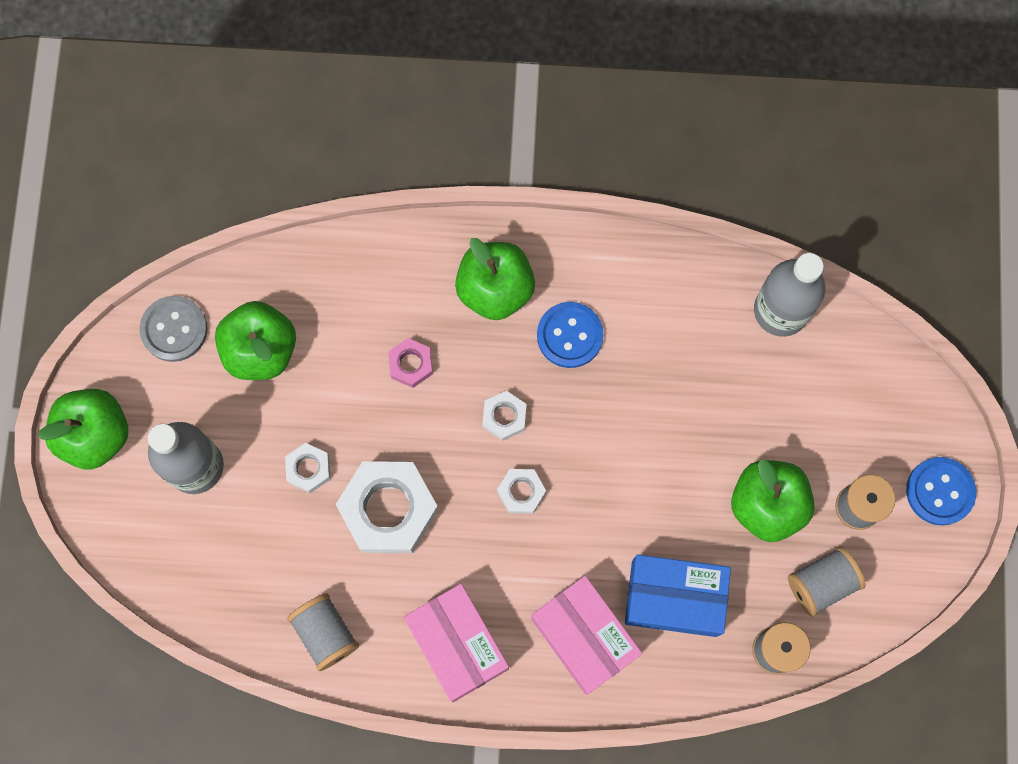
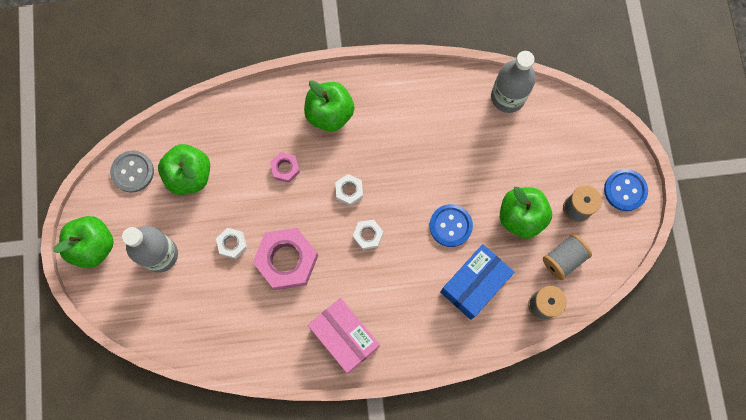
camera: 10 degrees left, 0 degrees up
grey spool [287,593,359,671] -> none
white nut [335,461,439,553] -> pink nut [253,228,318,290]
pink box [531,576,642,695] -> none
blue button [537,302,604,368] -> blue button moved to [430,204,473,247]
blue box [625,554,731,637] -> blue box turned 45 degrees counterclockwise [440,244,515,320]

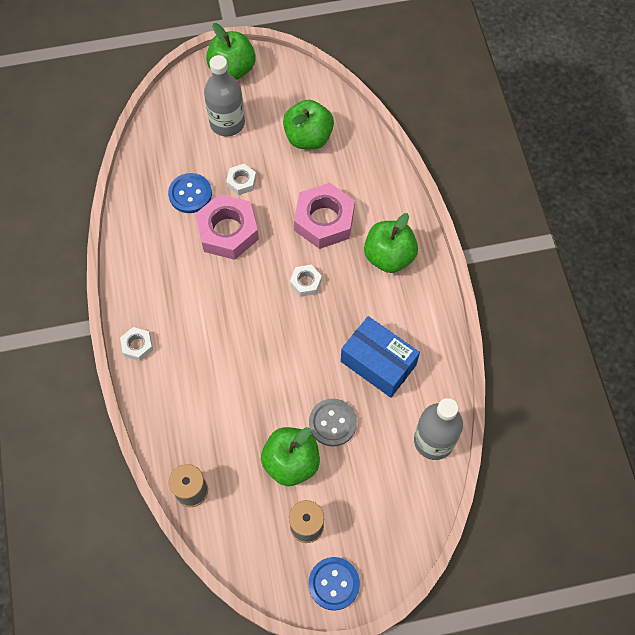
camera: 85 degrees right, 10 degrees down
grey button [110,151,154,193] -> grey button moved to [309,399,357,446]
pink nut [270,152,300,183] -> pink nut [294,183,355,249], size x2.04
pink box [308,298,380,374] -> none
white nut [353,220,383,250] -> white nut moved to [120,327,153,361]
blue button [430,204,473,247] -> blue button moved to [168,173,212,213]
blue box [440,244,515,320] -> blue box moved to [341,316,420,398]
grey spool [543,234,592,280] -> none

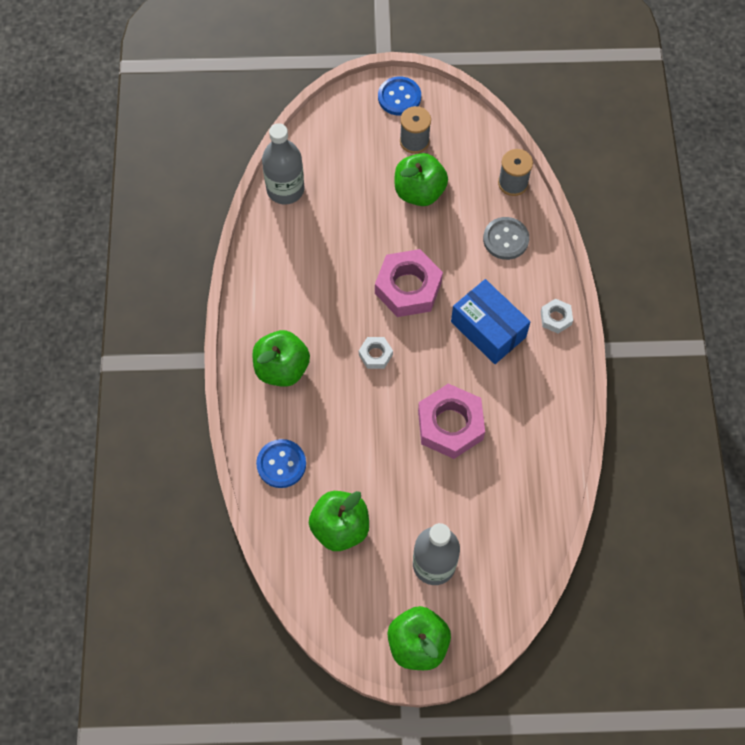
camera: 170 degrees left, 0 degrees up
blue button [168,173,212,213] -> blue button moved to [256,439,306,488]
white nut [226,164,256,195] -> none
pink nut [294,183,355,249] -> pink nut moved to [375,249,443,317]
grey button [309,399,357,446] -> grey button moved to [483,217,529,260]
blue box [341,316,420,398] -> blue box moved to [451,279,531,364]

